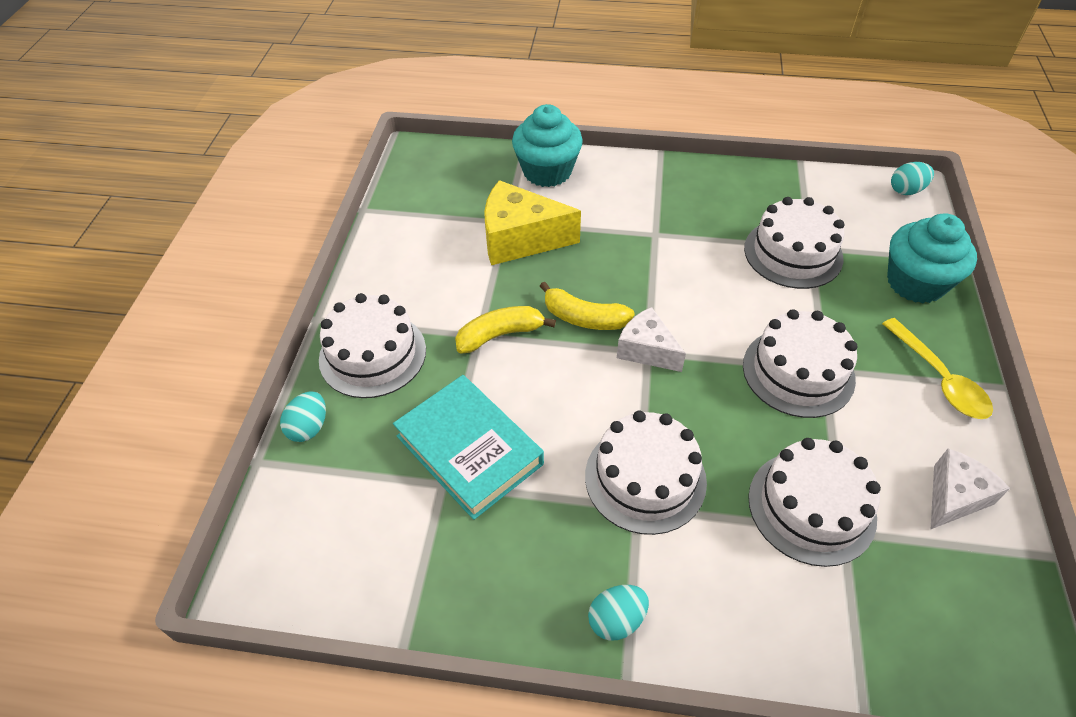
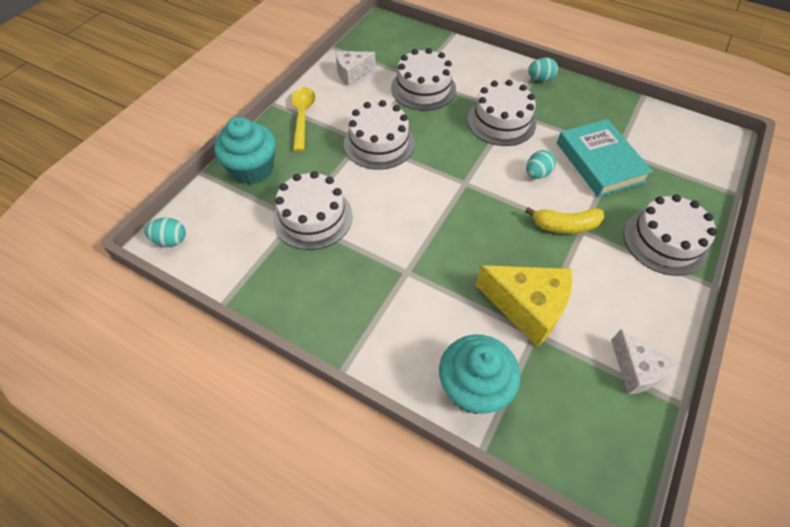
camera: 160 degrees left, 5 degrees up
turquoise egg [280,391,326,442] -> turquoise egg moved to [526,150,556,179]
yellow banana [540,282,635,330] -> none
white cheese [617,307,686,372] -> white cheese moved to [611,329,677,395]

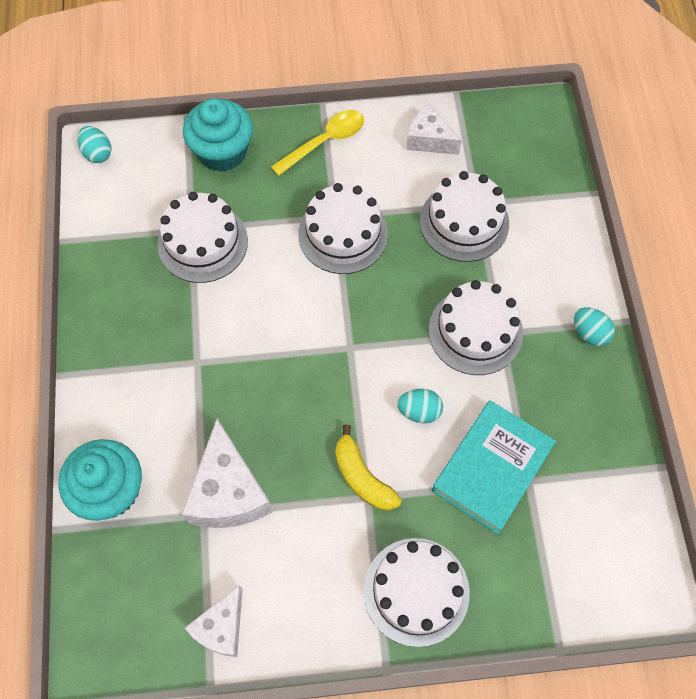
camera: 55 degrees right, 10 degrees up
yellow cheese [476,265,572,347] -> white cheese [181,419,273,528]

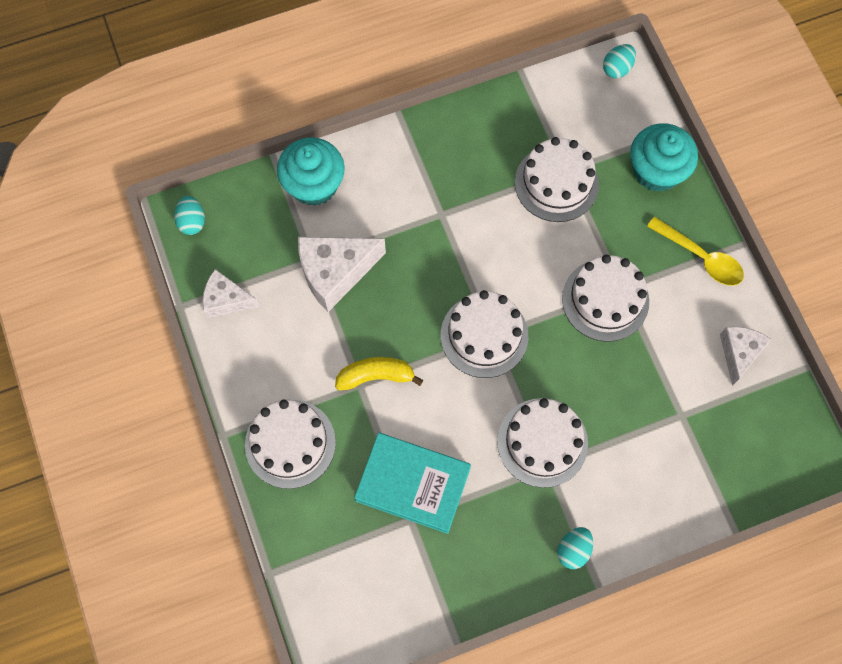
camera: 75 degrees right, 5 degrees up
yellow banana [335,425,402,511] -> yellow banana turned 45 degrees clockwise [335,357,423,391]
turquoise egg [397,389,443,424] -> turquoise egg moved to [174,196,205,235]
white cake [420,171,509,262] -> white cake moved to [441,290,528,378]

